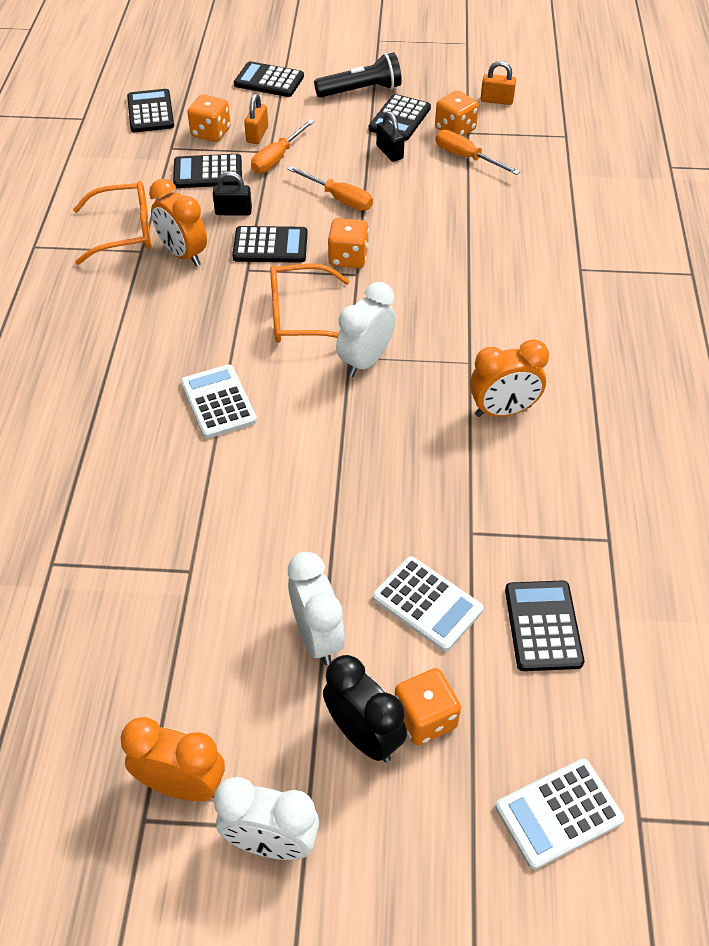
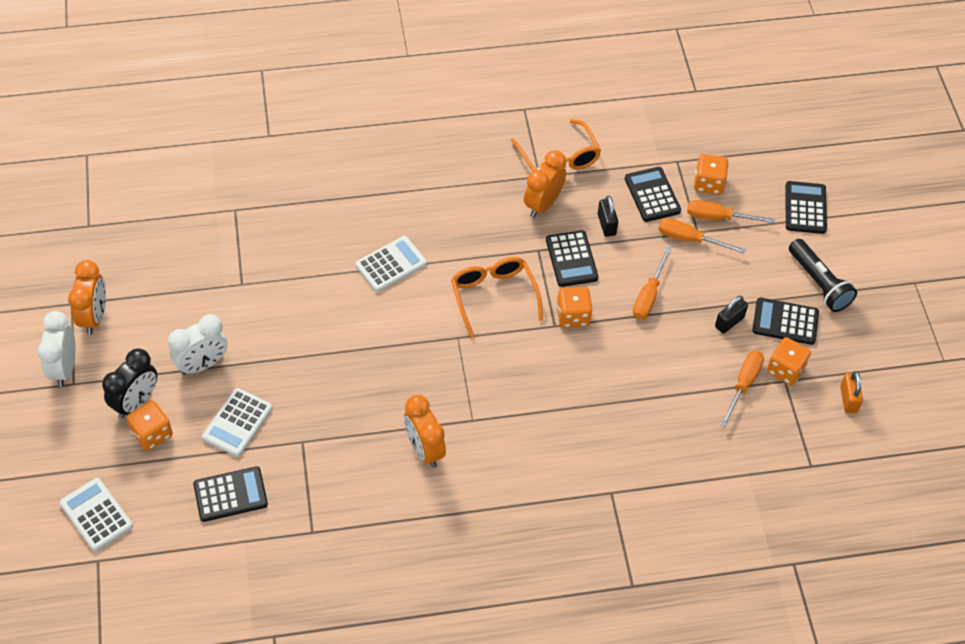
camera: 75 degrees right, 5 degrees up
black calculator [127,89,174,132] -> none
orange padlock [244,94,268,144] -> orange screwdriver [687,200,775,223]
white clock [336,282,396,377] -> none

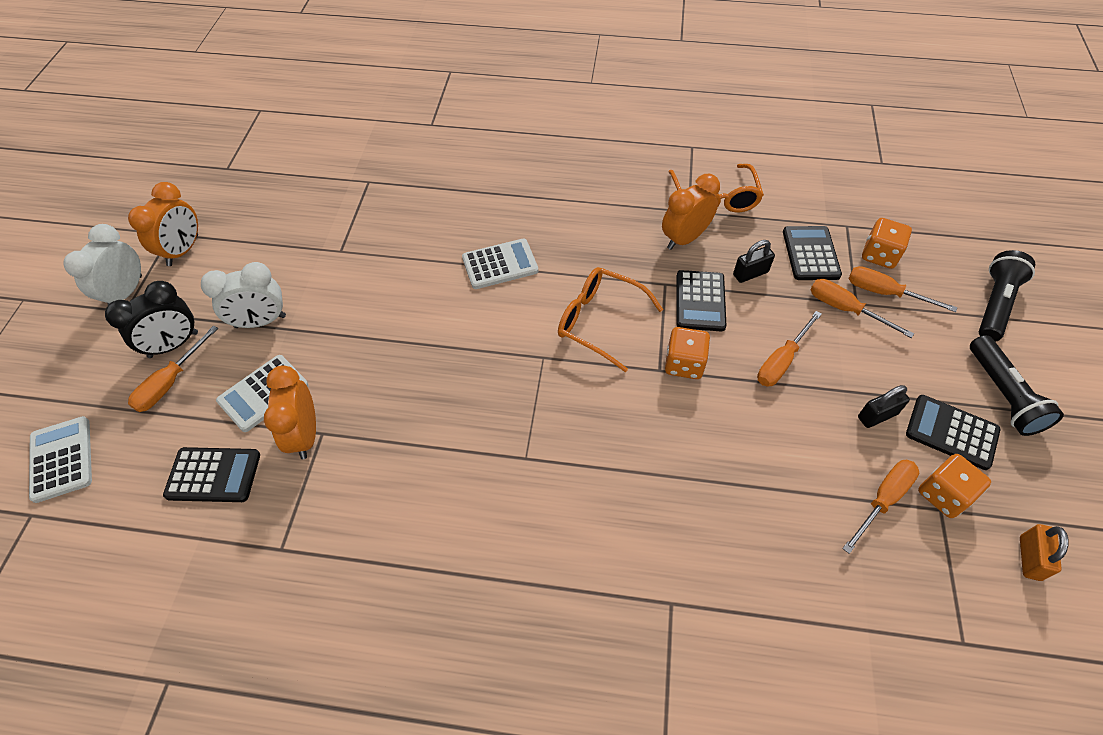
camera: 20 degrees right, 0 degrees up
orange dice [127,401,173,451] -> orange screwdriver [128,326,218,412]
orange clock [404,395,446,468] -> orange clock moved to [264,365,316,459]
orange glasses [451,257,543,339] -> orange glasses turned 60 degrees counterclockwise [558,267,663,372]
black padlock [598,196,618,237] -> black padlock turned 60 degrees clockwise [733,240,775,283]
black calculator [785,181,827,234] -> black flashlight [979,250,1035,342]

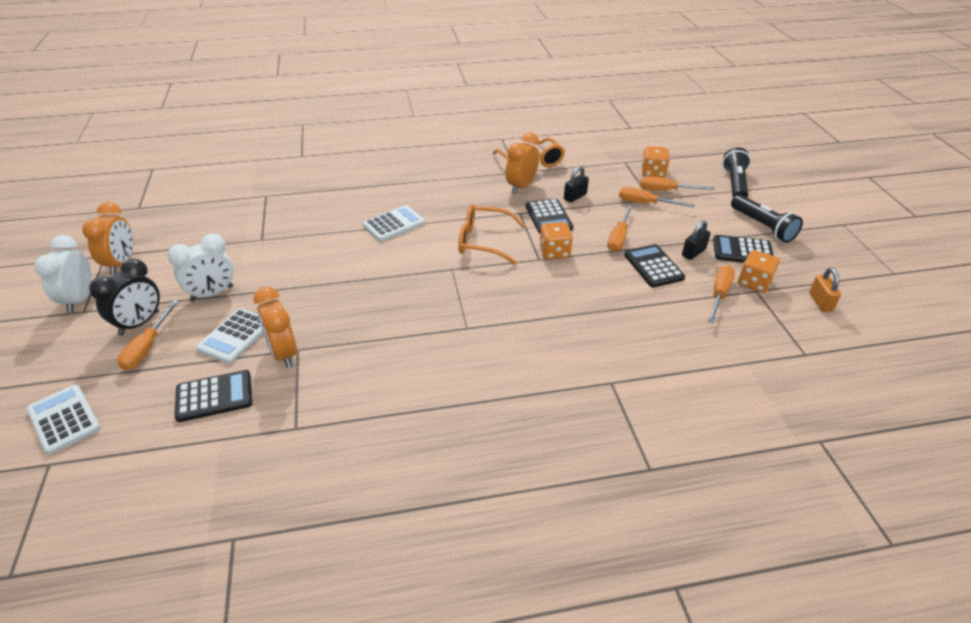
camera: 20 degrees left, 15 degrees down
black calculator [783,226,842,280] -> black calculator moved to [624,244,685,288]

